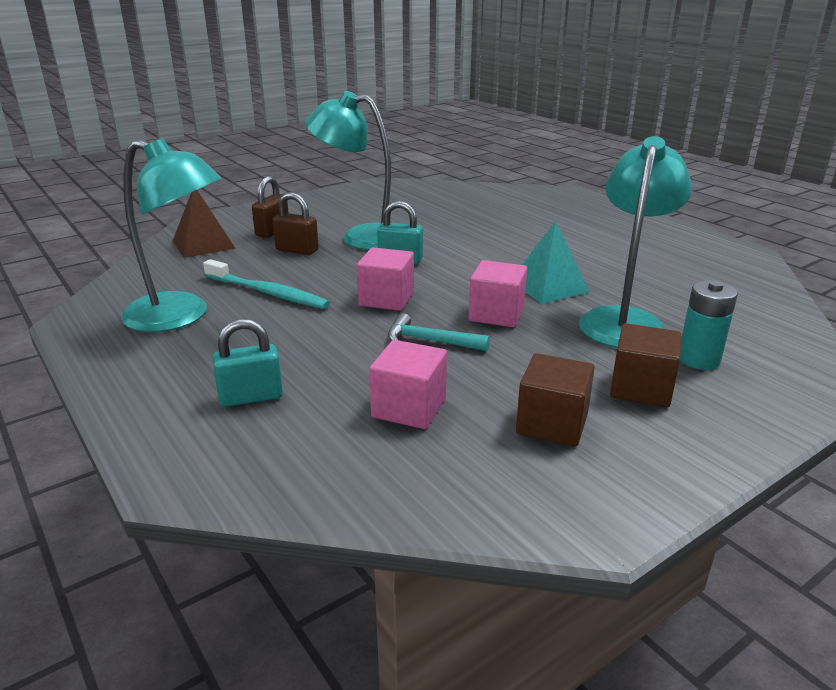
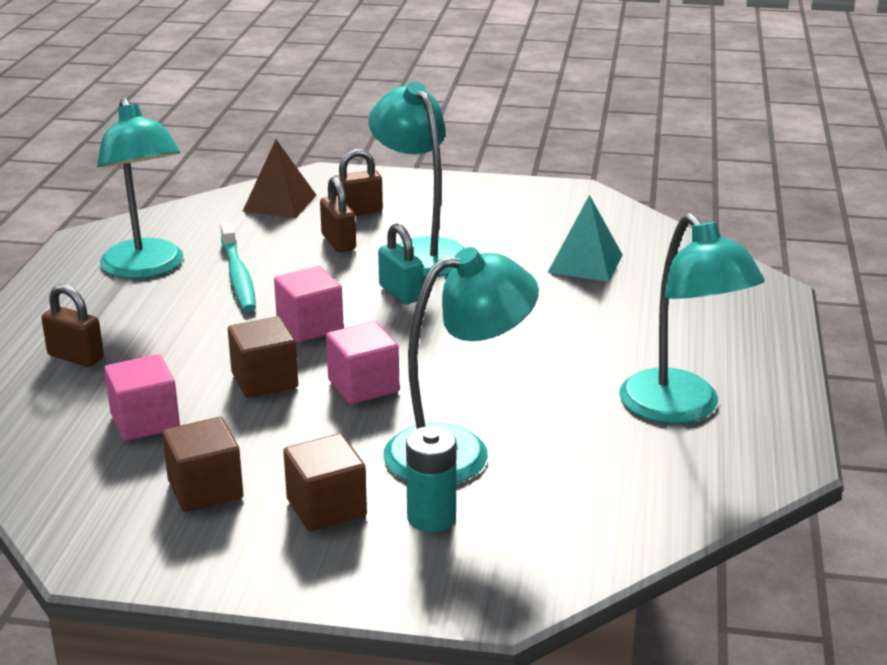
camera: 45 degrees right, 0 degrees up
turquoise padlock [212,319,283,407] -> brown padlock [41,284,104,367]
turquoise hammer [388,313,490,351] -> brown cube [228,316,298,398]
turquoise pyramid [522,221,590,304] -> turquoise pyramid moved to [547,195,623,282]
none -> turquoise lamp [619,213,765,424]

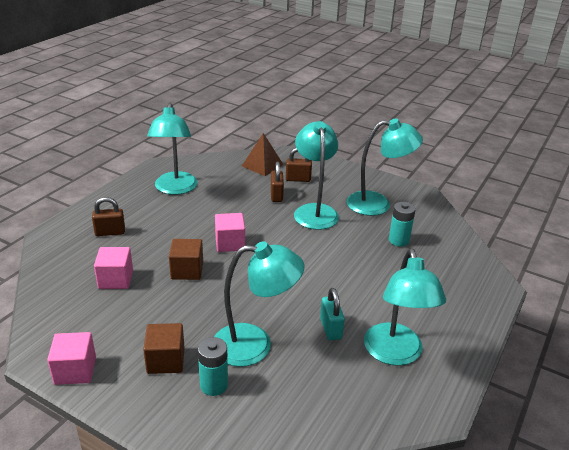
camera: 20 degrees right, 5 degrees up
brown padlock [41,284,104,367] -> brown padlock turned 60 degrees counterclockwise [92,197,125,236]
brown cube [162,417,243,512] -> none
turquoise toothbrush [220,222,256,312] -> none
pink cube [326,321,400,404] -> pink cube moved to [47,332,96,385]
turquoise padlock [378,224,423,304] -> turquoise padlock moved to [320,288,345,340]
turquoise pyramid [547,195,623,282] -> turquoise battery [389,202,416,247]
none -> turquoise lamp [347,118,423,216]

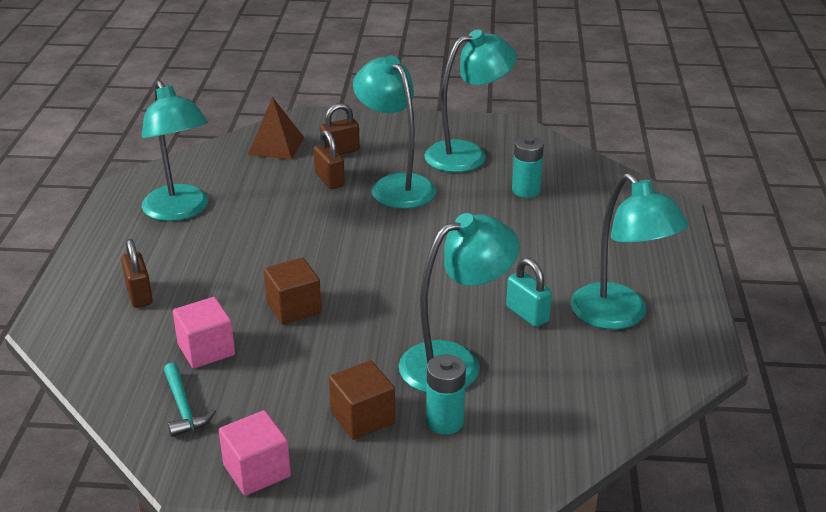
camera: 25 degrees left, 0 degrees up
brown padlock [92,197,125,236] -> brown padlock turned 75 degrees counterclockwise [121,239,153,308]
pink cube [215,213,245,252] -> none
none -> turquoise hammer [164,363,216,437]

